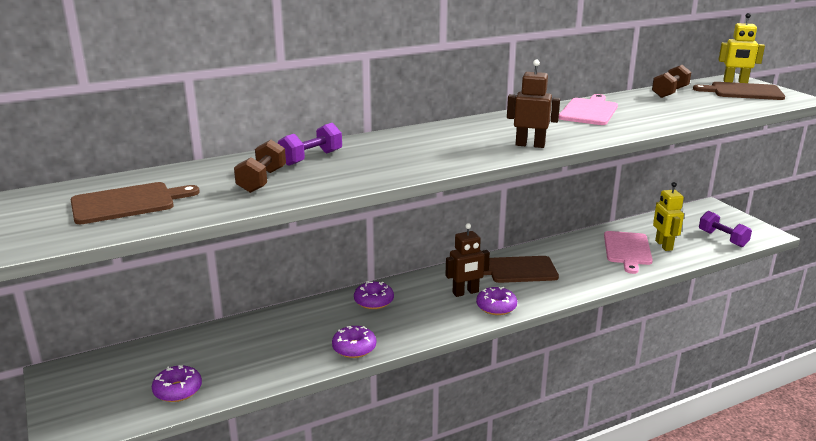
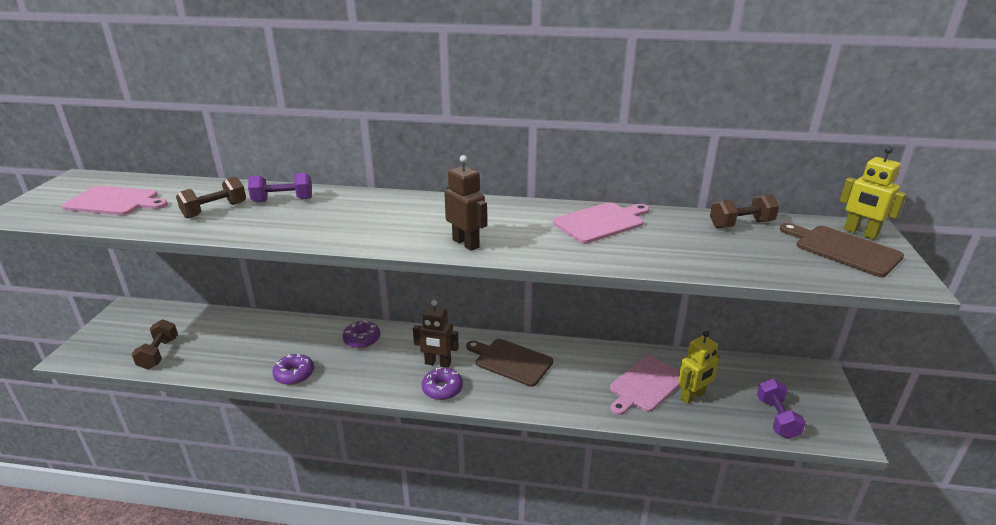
camera: 35 degrees right, 5 degrees up
brown cutting board [71,182,200,224] -> pink cutting board [62,186,168,215]
purple donut [152,365,202,402] -> brown dumbbell [132,319,178,369]
yellow robot [653,182,684,251] -> yellow robot turned 150 degrees counterclockwise [678,331,720,404]

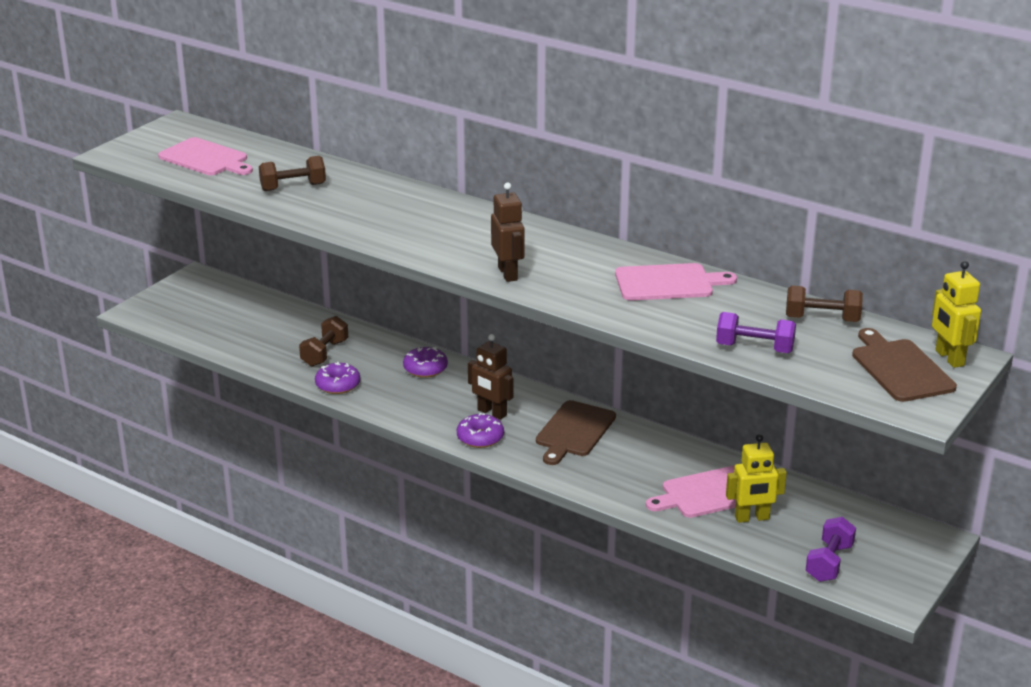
camera: 25 degrees right, 0 degrees up
brown dumbbell [132,319,178,369] -> brown dumbbell moved to [299,316,348,367]
purple dumbbell [248,173,312,202] -> purple dumbbell moved to [716,312,796,353]
brown cutting board [466,339,553,387] -> brown cutting board turned 120 degrees counterclockwise [536,400,616,465]

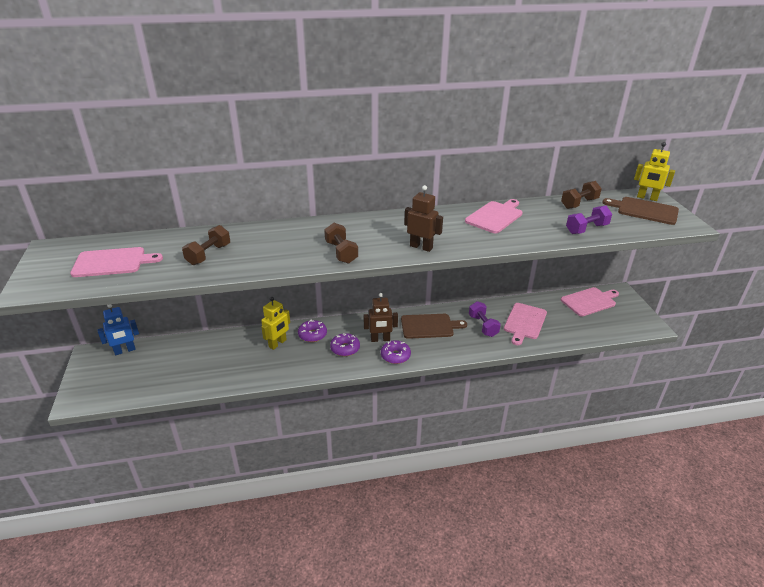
camera: 45 degrees left, 5 degrees up
brown dumbbell [299,316,348,367] -> brown dumbbell moved to [324,223,358,264]
purple donut [315,361,360,394] -> purple donut moved to [330,333,360,356]
brown cutting board [536,400,616,465] -> brown cutting board turned 75 degrees counterclockwise [401,314,467,339]
yellow robot [726,434,787,523] -> yellow robot moved to [261,297,290,350]
purple dumbbell [806,517,856,582] -> purple dumbbell moved to [469,301,501,337]
none -> blue robot [97,304,139,355]
none -> pink cutting board [561,287,619,316]

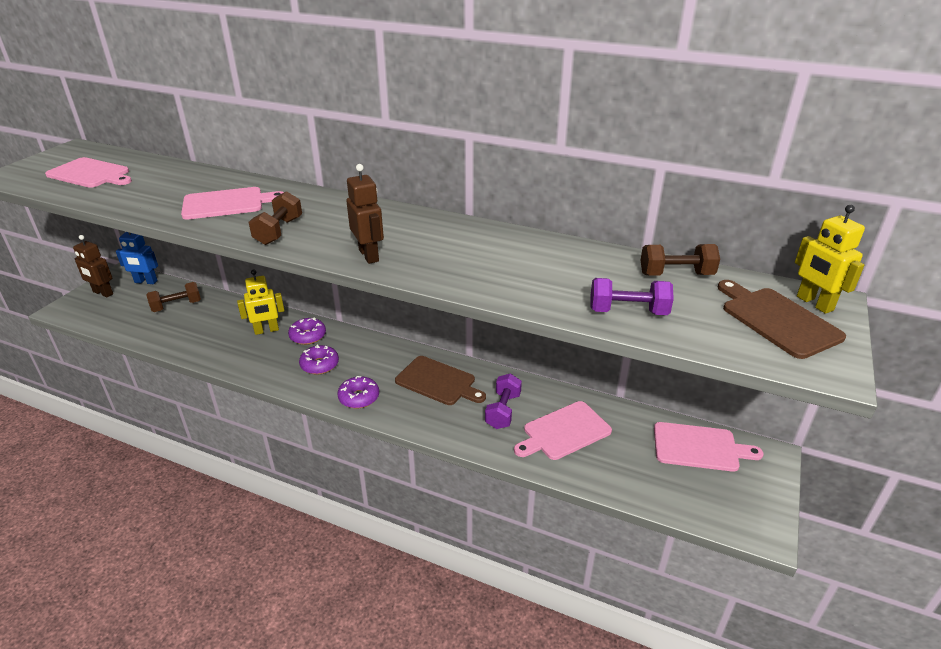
camera: 35 degrees right, 0 degrees up
brown dumbbell [182,225,230,265] -> brown dumbbell moved to [146,282,201,312]
brown robot [364,293,398,342] -> brown robot moved to [73,235,113,297]
pink cutting board [465,199,523,233] -> pink cutting board moved to [181,187,284,220]

